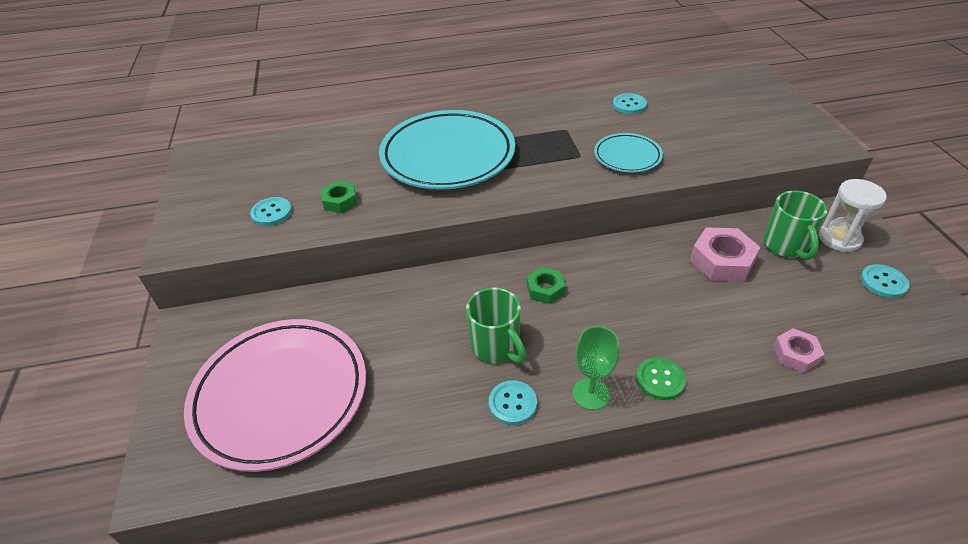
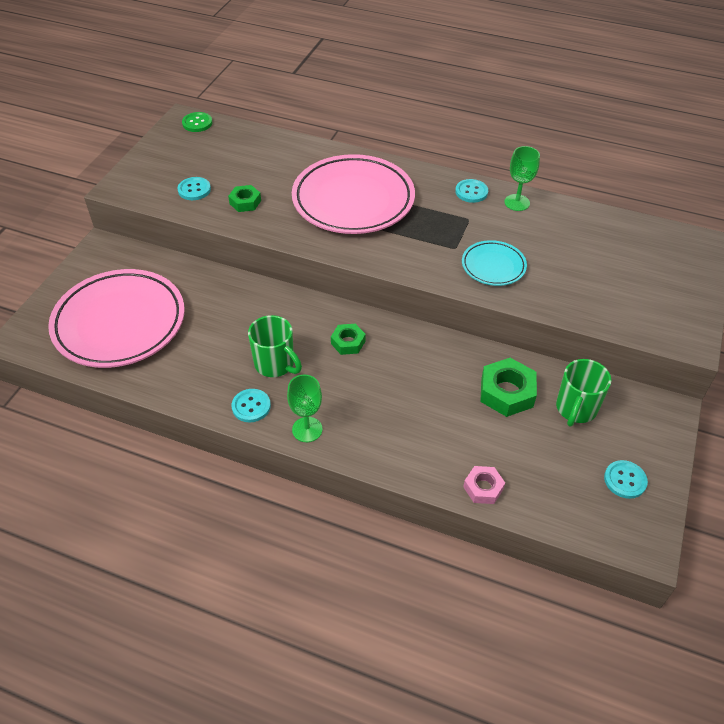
camera: 30 degrees right, 5 degrees up
turquoise plate [379,110,515,190] -> pink plate [292,154,415,234]
green mug [466,287,526,363] -> green mug turned 45 degrees counterclockwise [248,315,302,377]
turquoise button [613,93,647,114] -> turquoise button moved to [455,179,488,203]
green button [636,357,686,400] -> green button moved to [182,112,212,132]
pink nut [690,227,760,282] -> green nut [480,358,537,417]
white hourglass [819,179,887,252] -> none
none -> green goblet [504,146,540,211]

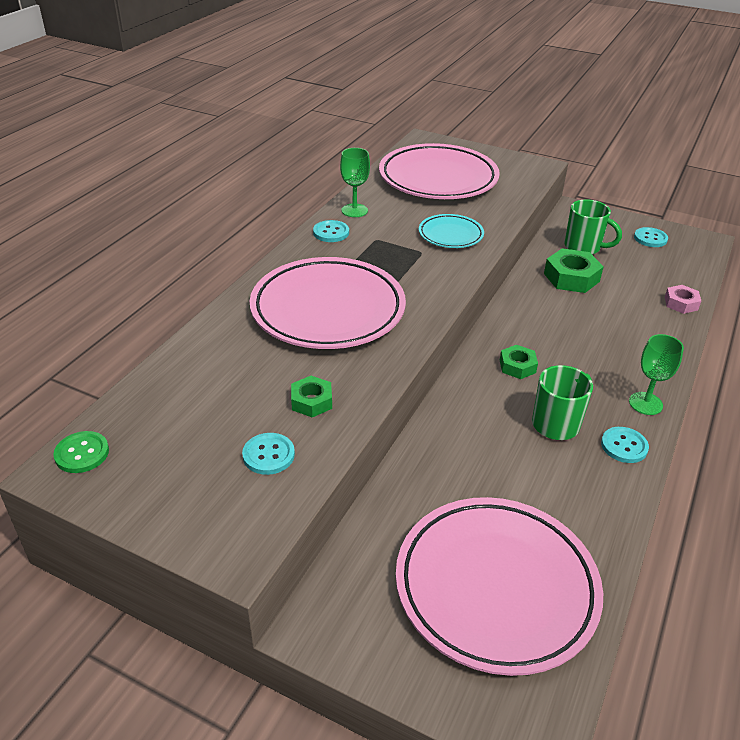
camera: 85 degrees left, 10 degrees down
none -> pink plate [379,143,500,199]

